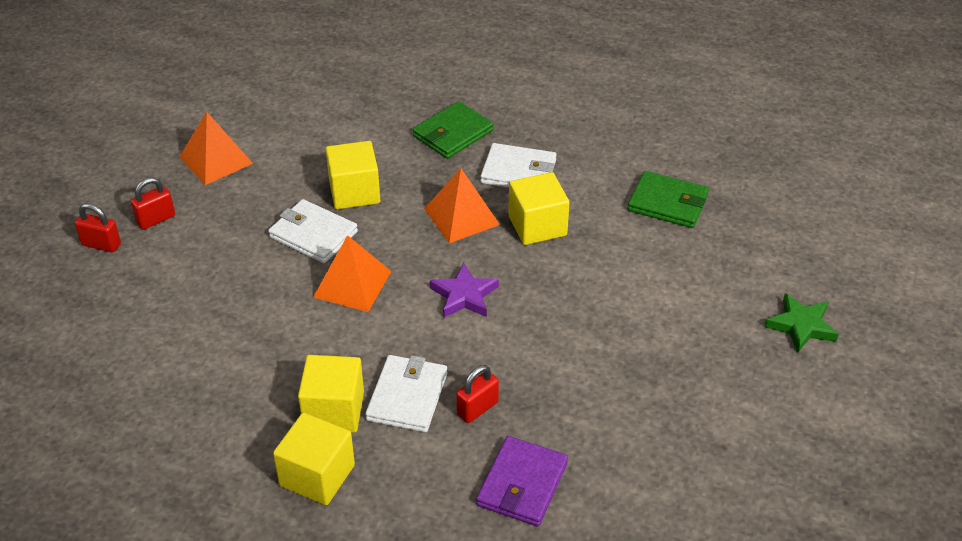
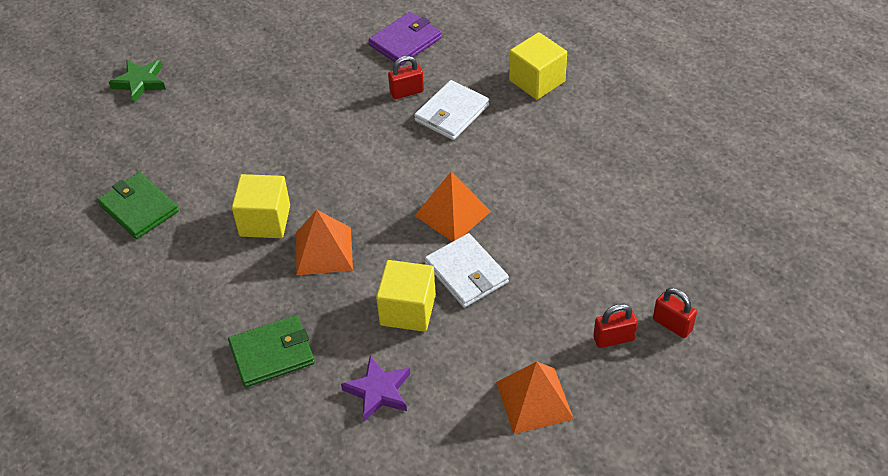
camera: 155 degrees left, 5 degrees up
yellow cube [298,355,364,433] -> none
purple star [430,263,499,318] -> purple star moved to [341,356,410,421]
white wallet [480,143,557,188] -> none

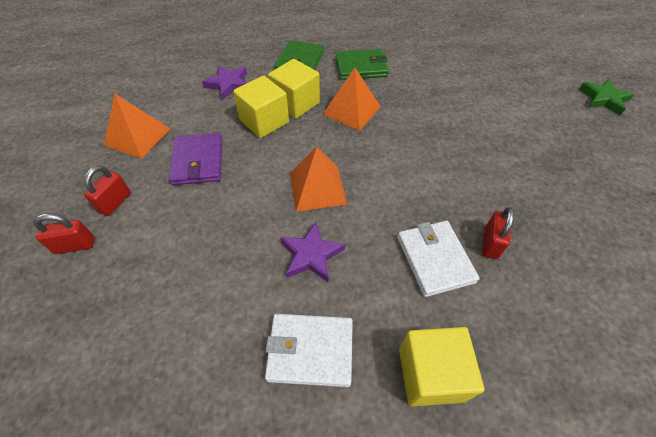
camera: 125 degrees right, 5 degrees up
green wallet [97,172,179,239] -> green wallet moved to [335,49,389,80]
yellow cube [232,174,290,238] -> yellow cube moved to [268,59,320,119]
purple wallet [369,12,442,66] -> purple wallet moved to [169,133,222,185]
white wallet [425,233,509,308] -> white wallet moved to [265,314,353,387]
none -> purple star [280,222,345,282]

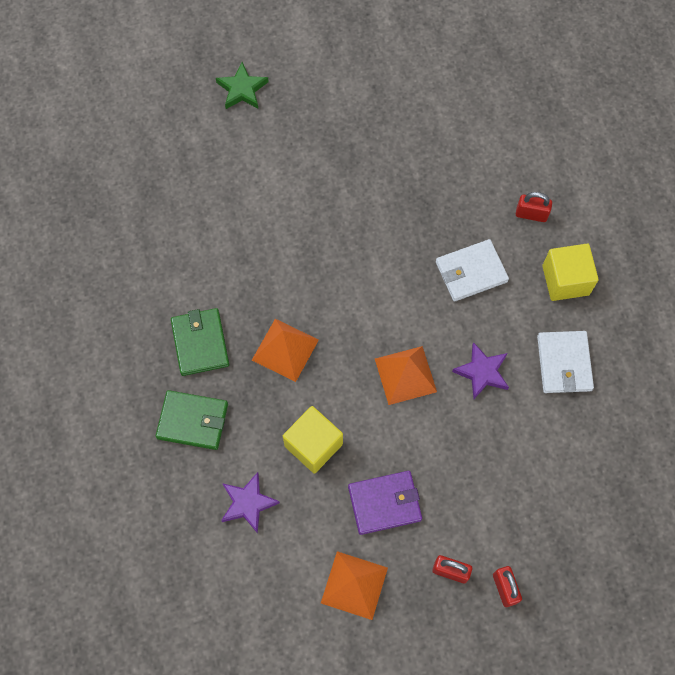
camera: 95 degrees left, 15 degrees up
yellow cube [268,59,320,119] -> none
red padlock [482,207,514,259] -> red padlock moved to [516,192,552,222]

